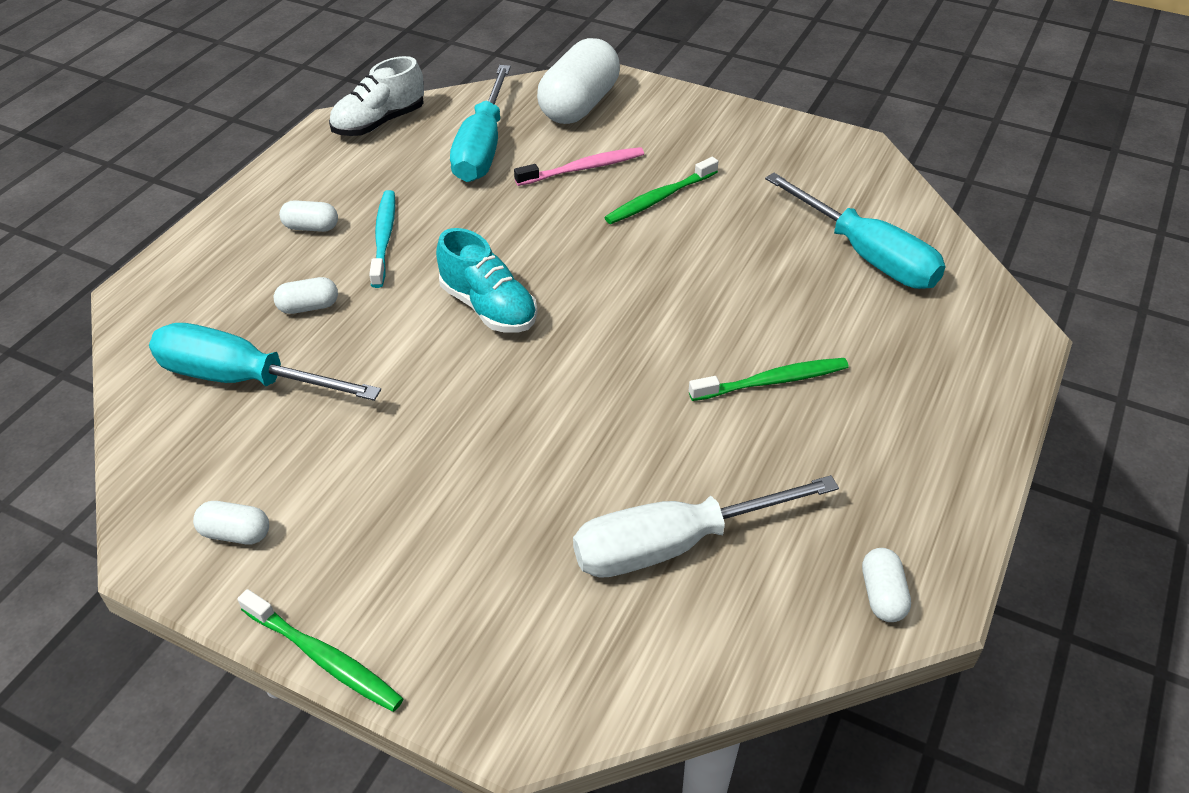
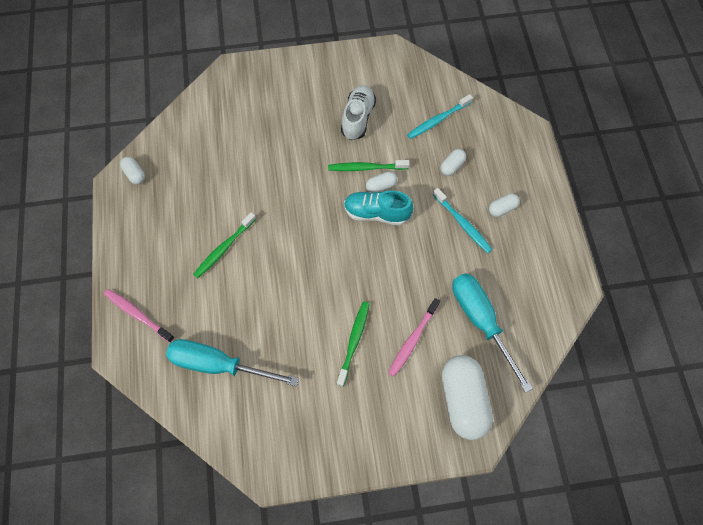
camera: 145 degrees right, 20 degrees up
turquoise screwdriver [149,323,381,401] -> turquoise toothbrush [407,94,473,139]
white capsule [193,501,269,545] -> white capsule moved to [366,171,397,193]
green toothbrush [237,589,404,712] -> green toothbrush moved to [328,160,409,171]
white shoe [329,56,424,136] -> white shoe moved to [341,85,376,140]
white screwdriver [573,475,839,578] -> none
none -> pink toothbrush [104,289,174,343]

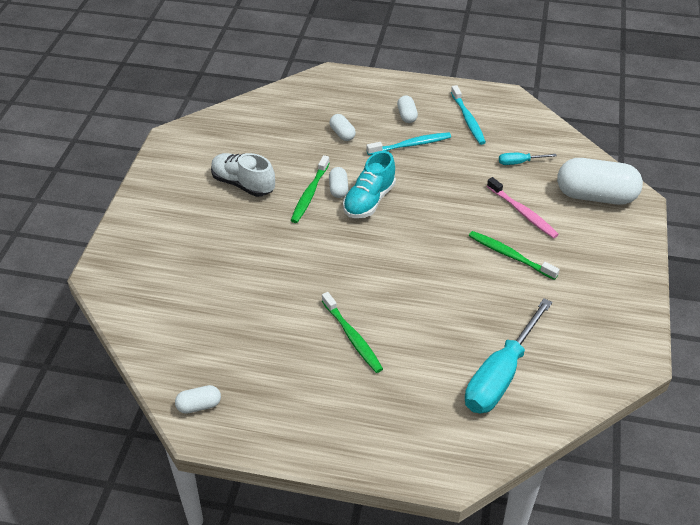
camera: 70 degrees left, 20 degrees down
pink toothbrush [104,289,174,343] -> none
turquoise toothbrush [407,94,473,139] -> turquoise toothbrush moved to [451,85,486,145]
turquoise screwdriver [452,273,533,393] -> turquoise screwdriver [499,153,557,165], size x0.45

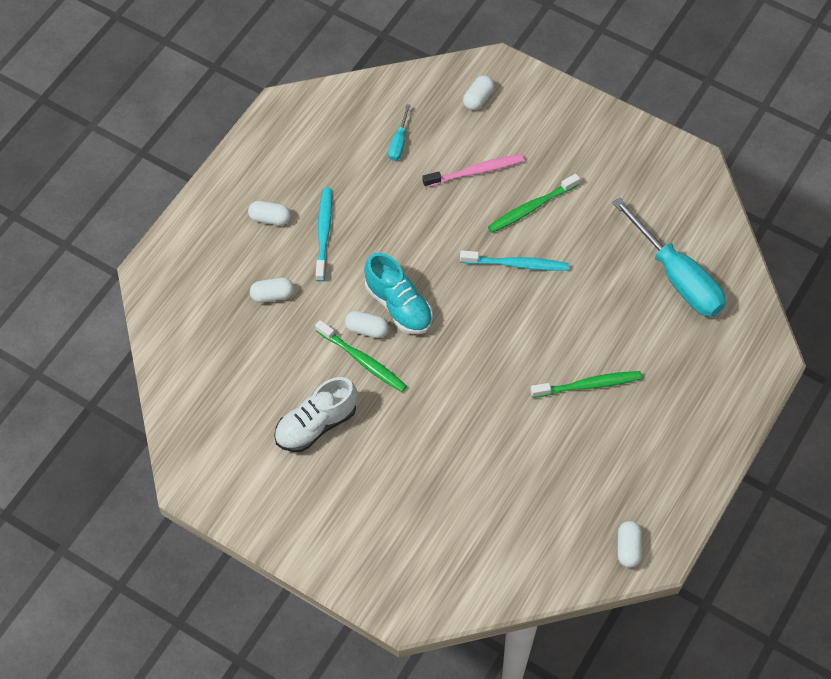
camera: 70 degrees left, 15 degrees up
turquoise toothbrush [451,85,486,145] -> turquoise toothbrush moved to [460,250,569,271]
white capsule [557,158,643,205] -> white capsule [463,75,494,110], size x0.45

